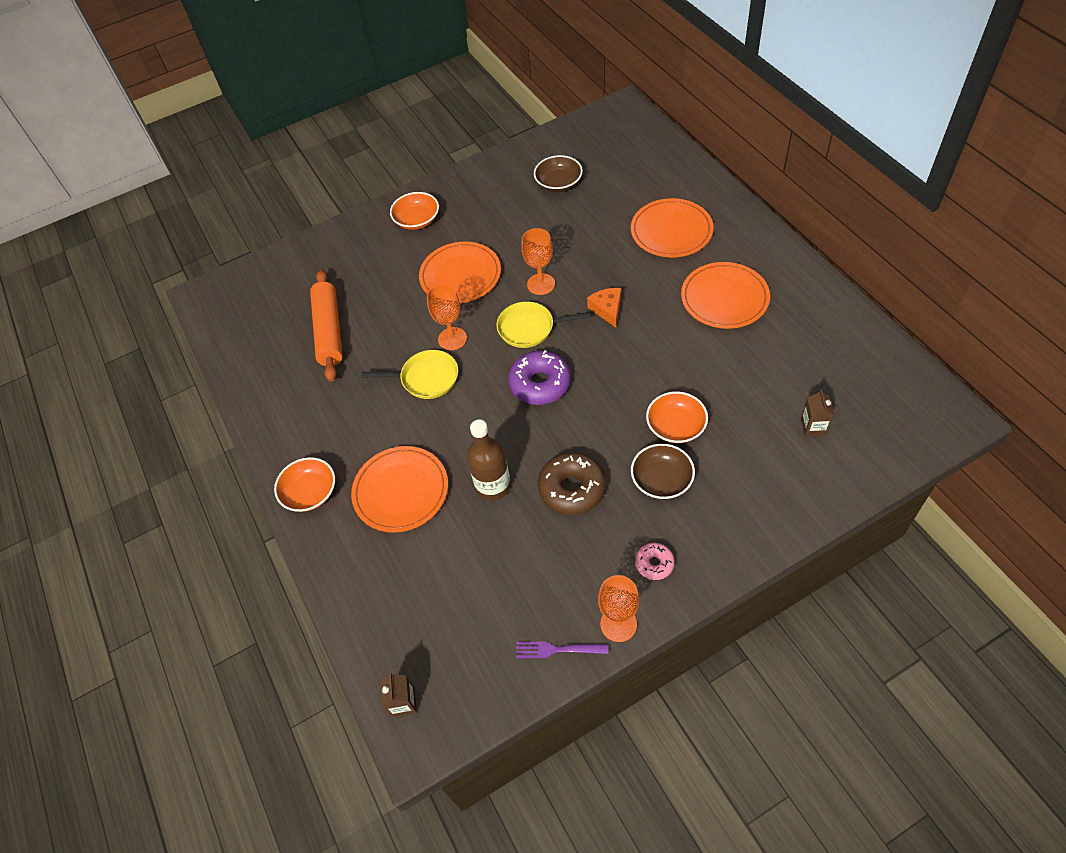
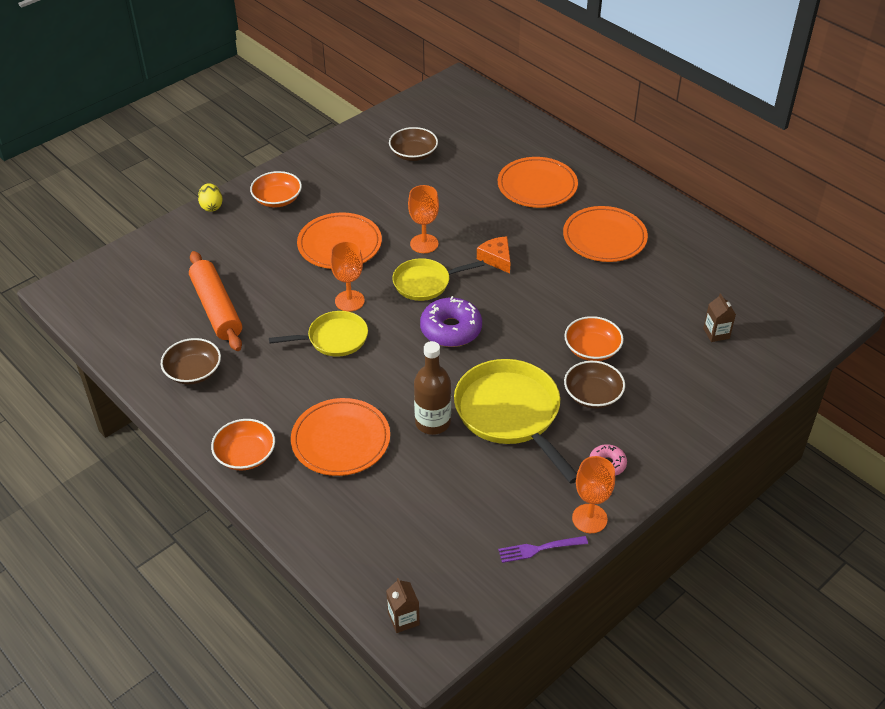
camera: 20 degrees left, 10 degrees down
brown donut [538,452,606,515] -> yellow pan [454,359,577,484]
none -> brown bowl [161,338,221,385]
none -> yellow egg [198,183,223,212]

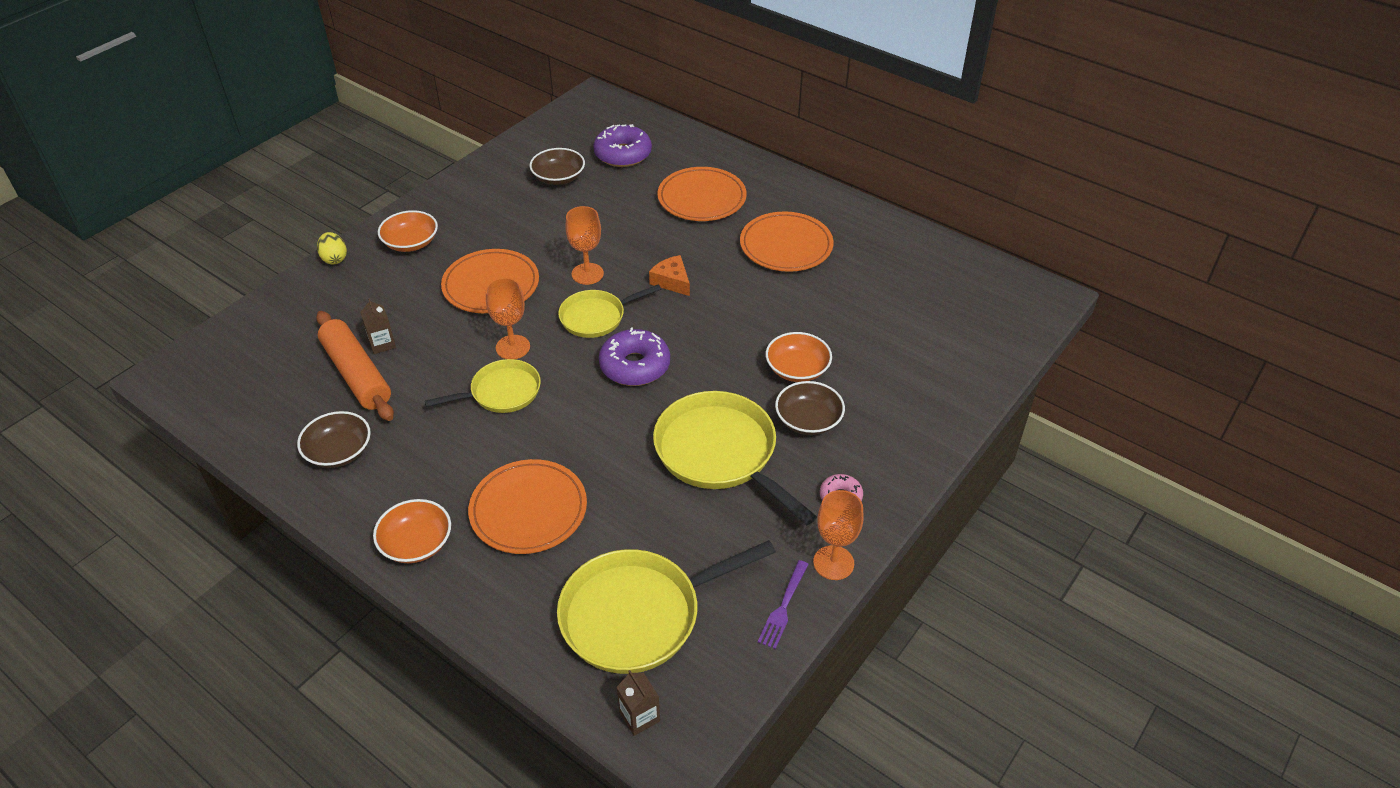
camera: 10 degrees left, 0 degrees up
brown bottle [414,341,451,435] -> none
purple fork [498,536,588,563] -> purple fork turned 45 degrees counterclockwise [758,560,809,649]
brown carton [703,293,736,342] -> brown carton moved to [360,298,396,354]
none -> yellow pan [557,540,776,674]
none -> purple donut [593,124,652,167]

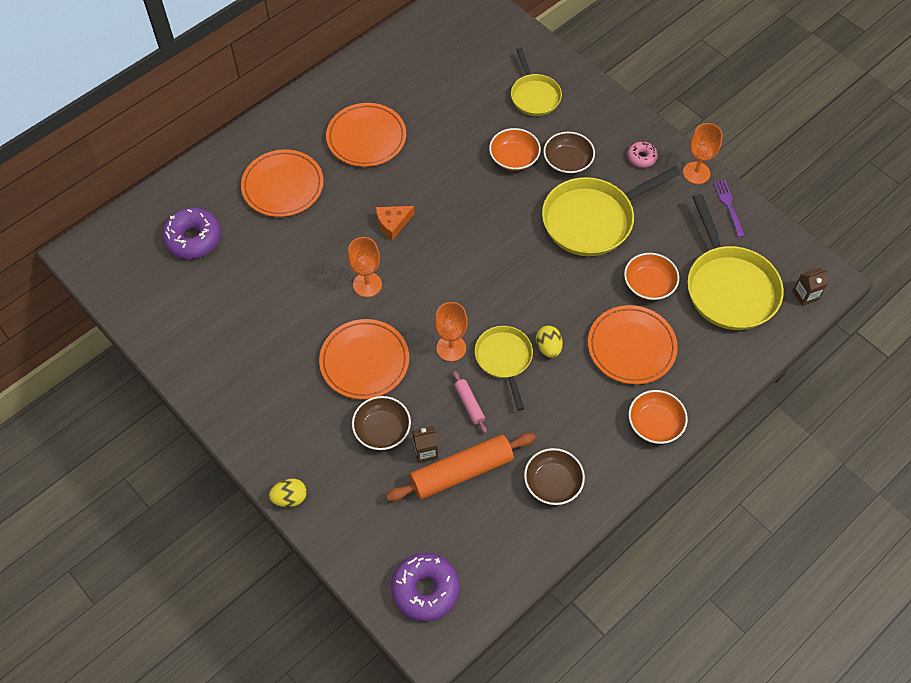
camera: 80 degrees left, 15 degrees up
orange bowl [378,210,438,252] -> orange bowl moved to [624,253,679,300]
brown bowl [529,148,585,185] -> brown bowl moved to [352,396,411,450]
yellow pan [558,284,661,338] -> yellow pan moved to [511,47,562,116]
purple donut [599,327,670,386] -> purple donut moved to [391,553,459,621]
purple fork [758,560,809,649] -> purple fork turned 135 degrees counterclockwise [714,180,745,238]
none -> pink rolling pin [453,371,487,433]
none -> yellow egg [536,326,563,358]

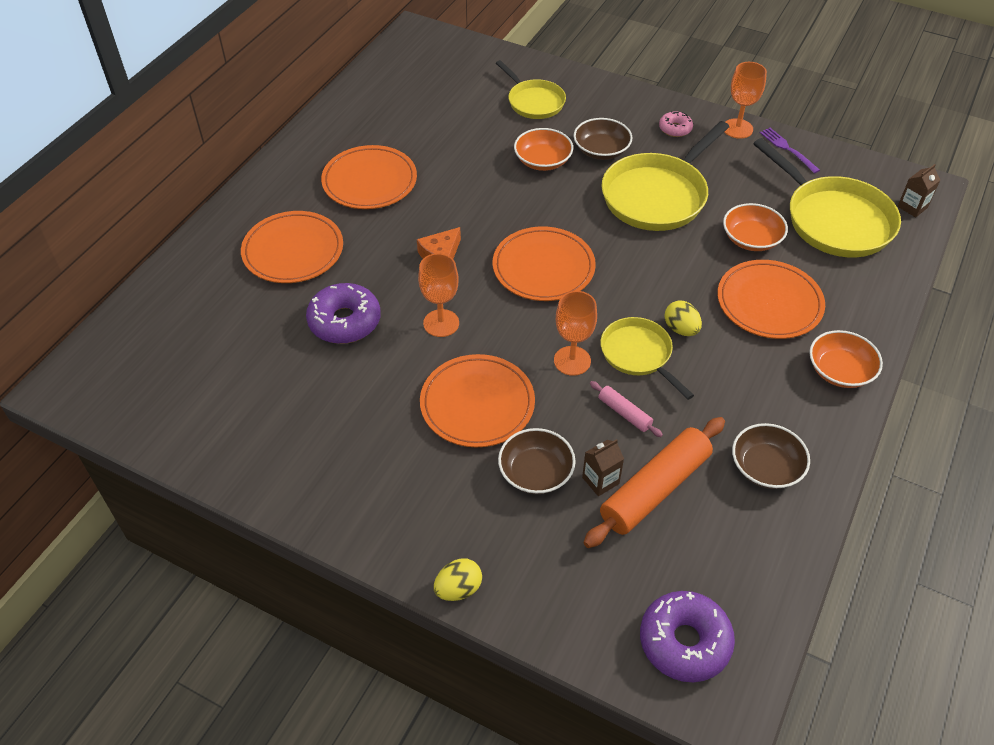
camera: 20 degrees left, 10 degrees down
purple donut [162,207,221,259] -> purple donut moved to [306,283,381,344]
none -> orange plate [493,226,596,301]

